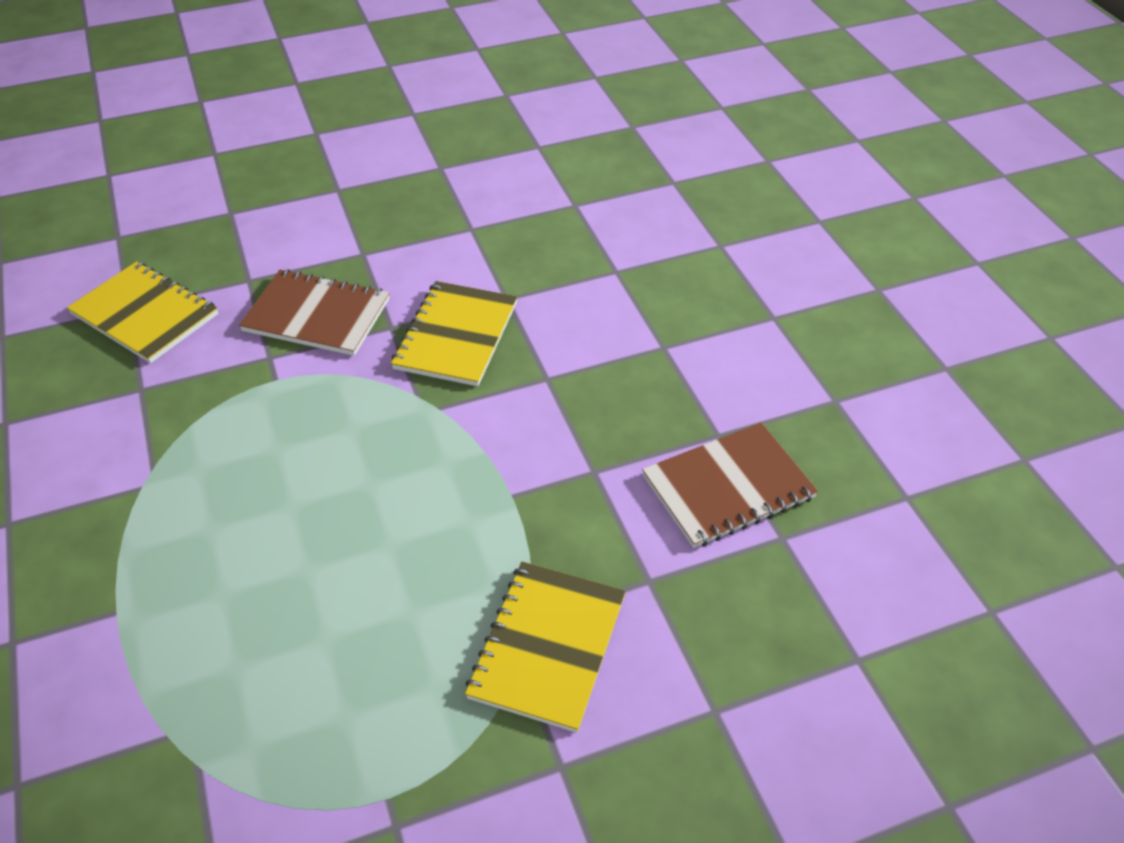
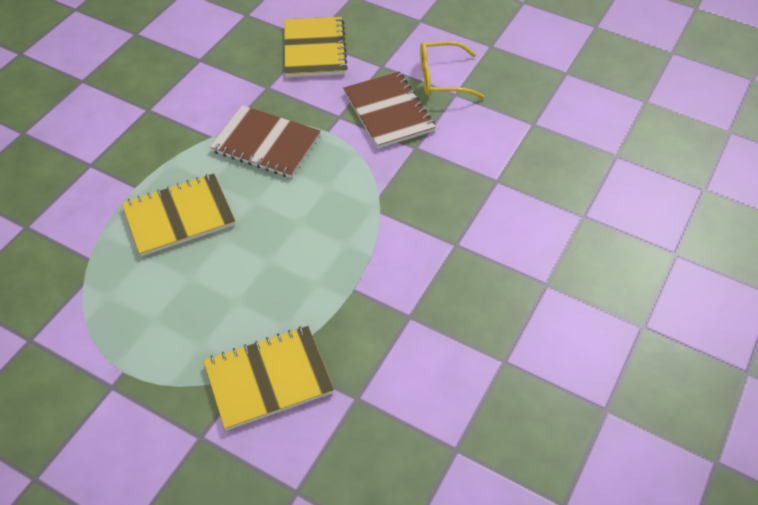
camera: 50 degrees right, 5 degrees up
yellow notebook [391,281,517,386] -> yellow notebook moved to [122,174,236,257]
brown notebook [642,422,818,548] -> brown notebook moved to [210,105,321,178]
none -> yellow glasses [420,41,485,99]

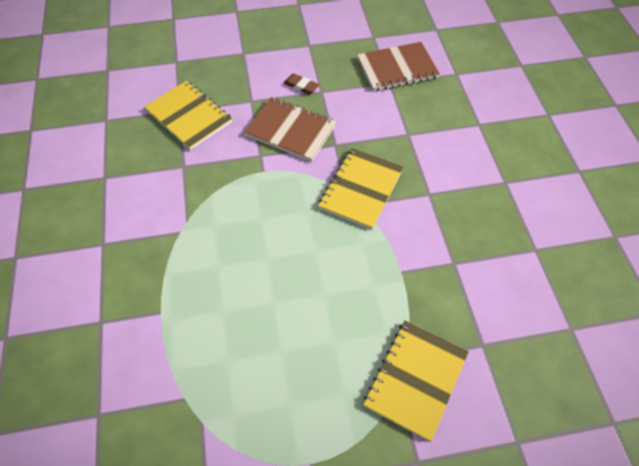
camera: 40 degrees left, 5 degrees up
yellow notebook [122,174,236,257] -> yellow notebook moved to [318,148,404,230]
brown notebook [210,105,321,178] -> brown notebook moved to [357,42,440,91]
yellow glasses [420,41,485,99] -> brown eraser [284,73,319,95]

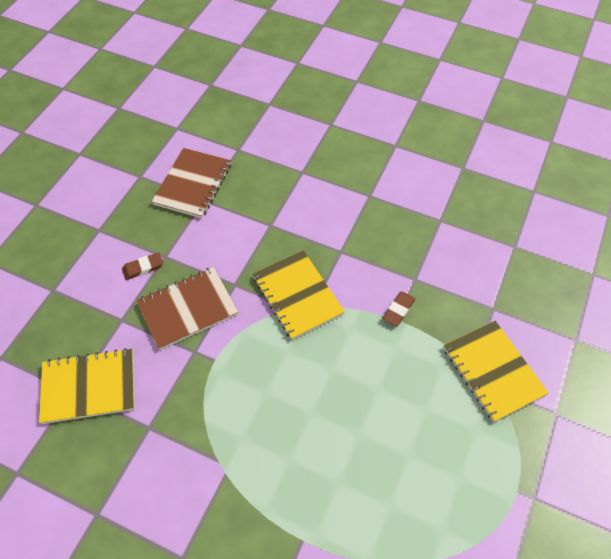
camera: 55 degrees left, 0 degrees up
none -> brown eraser [383,292,415,326]

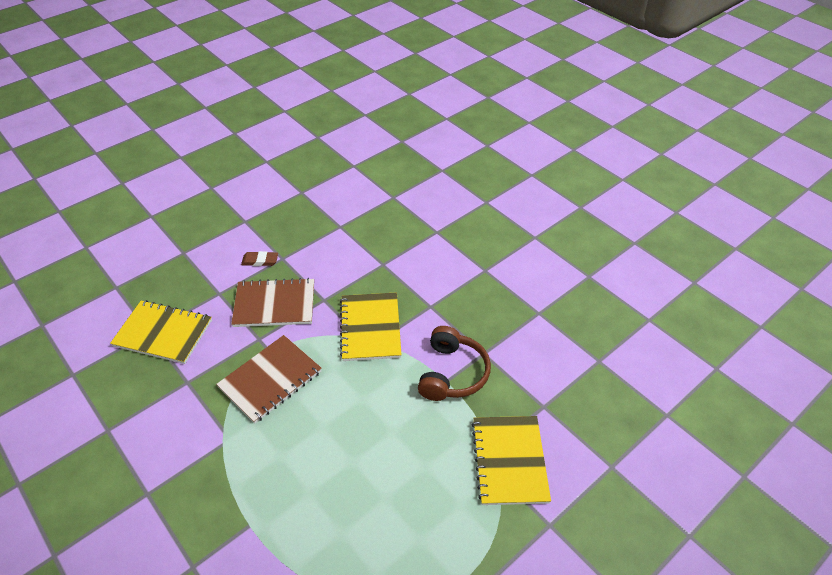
camera: 25 degrees right, 10 degrees down
brown notebook [152,148,231,218] -> brown notebook moved to [216,335,322,423]
brown eraser [383,292,415,326] -> brown headphones [418,326,491,401]

